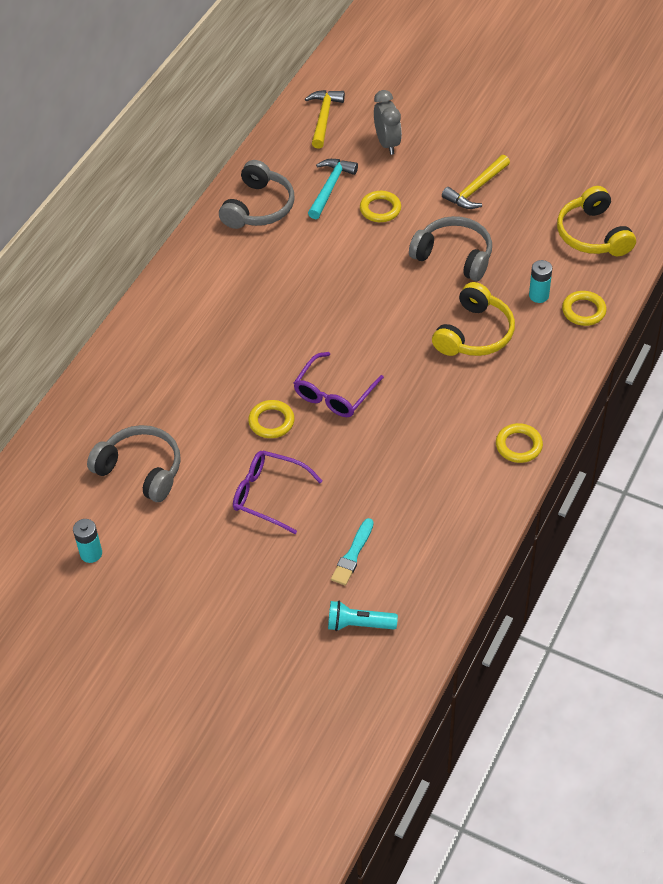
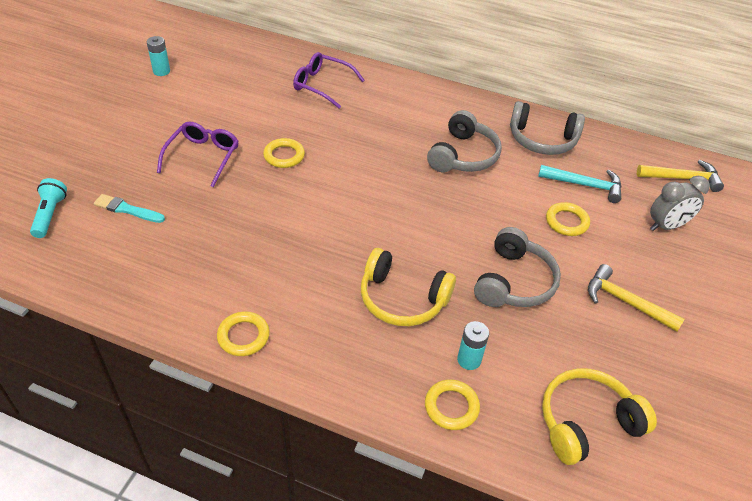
camera: 80 degrees right, 5 degrees down
grey headphones [87,425,181,502] -> grey headphones moved to [427,110,502,172]
purple glasses [293,352,384,417] -> purple glasses moved to [293,52,364,109]

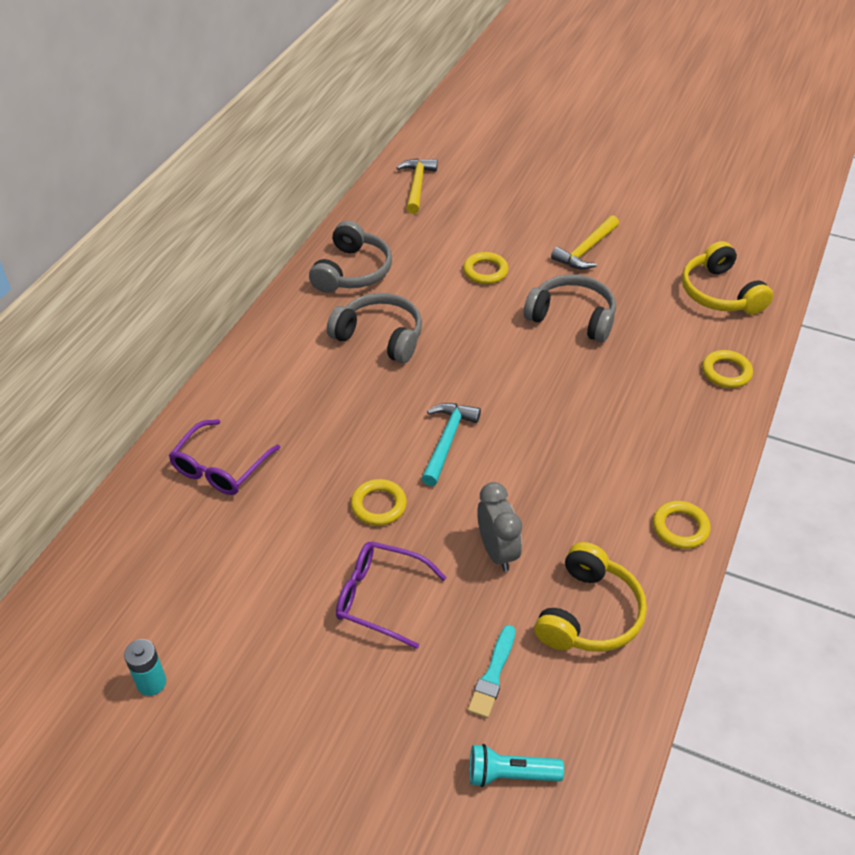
camera: 85 degrees left, 0 degrees up
yellow headphones [361,248,456,326] -> yellow headphones moved to [534,542,647,652]
turquoise battery [457,321,489,370] -> none
turquoise hammer [538,165,621,203] -> turquoise hammer moved to [421,403,481,486]
grey clock [650,176,710,231] -> grey clock moved to [477,482,522,572]

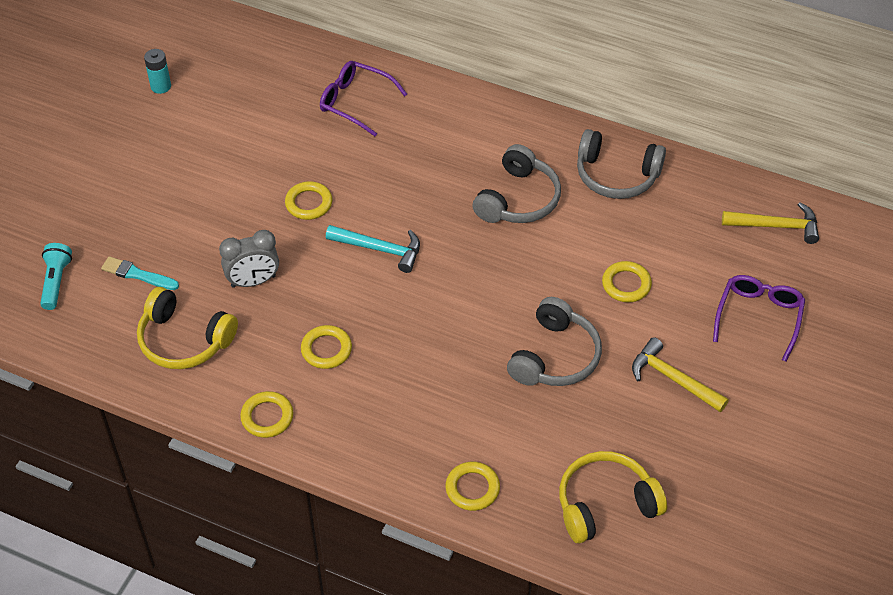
camera: 90 degrees right, 5 degrees up
purple glasses [336,541,447,649] -> purple glasses moved to [713,275,805,362]
none -> yellow ring [301,325,352,369]

